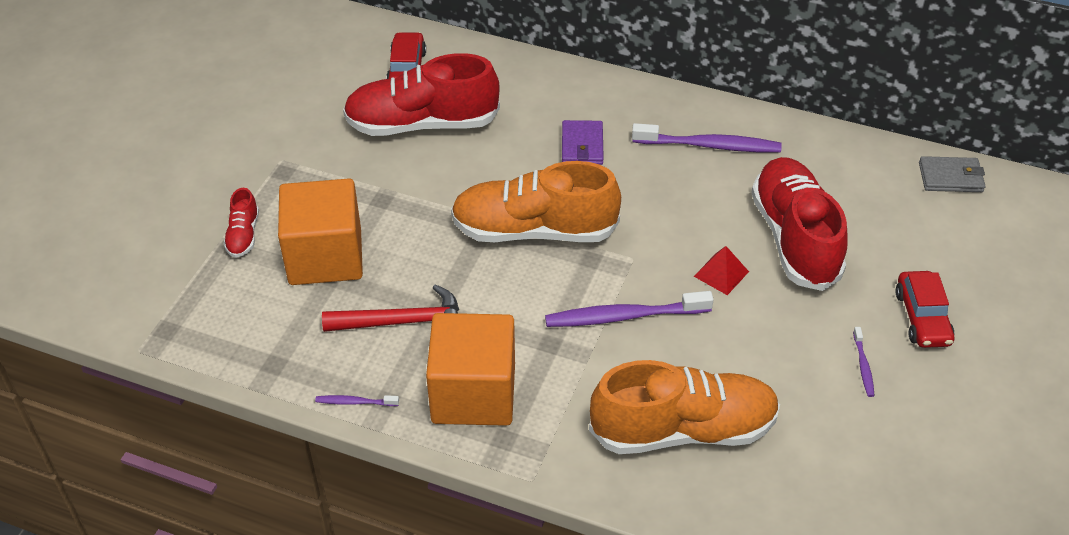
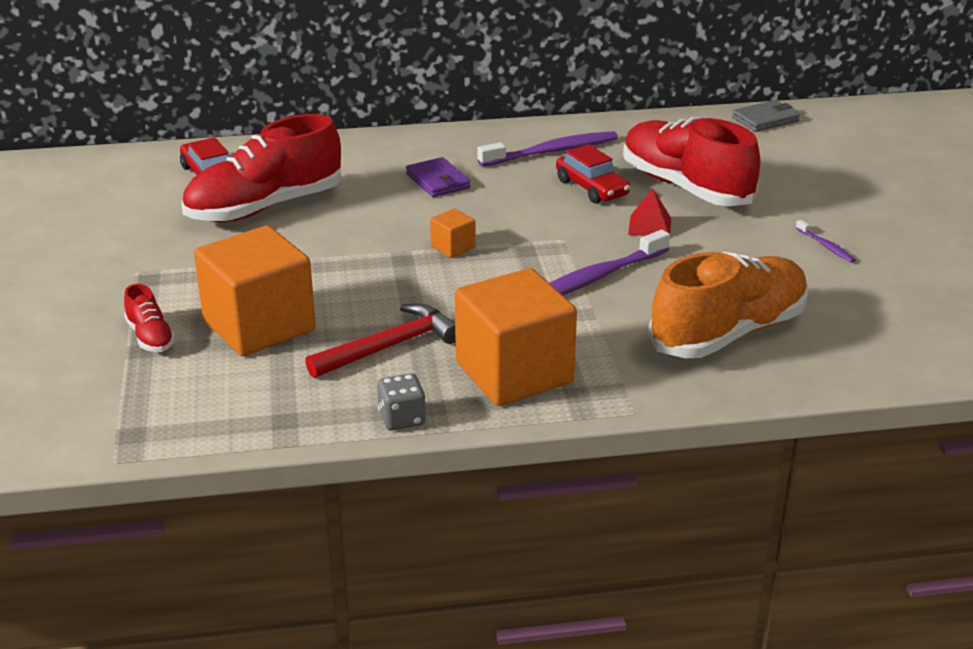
camera: 30 degrees left, 15 degrees down
purple toothbrush [315,395,399,406] -> grey dice [377,373,426,431]
orange shoe [451,161,621,242] -> orange cube [430,209,476,258]
red car [895,271,954,348] -> red car moved to [556,144,630,204]

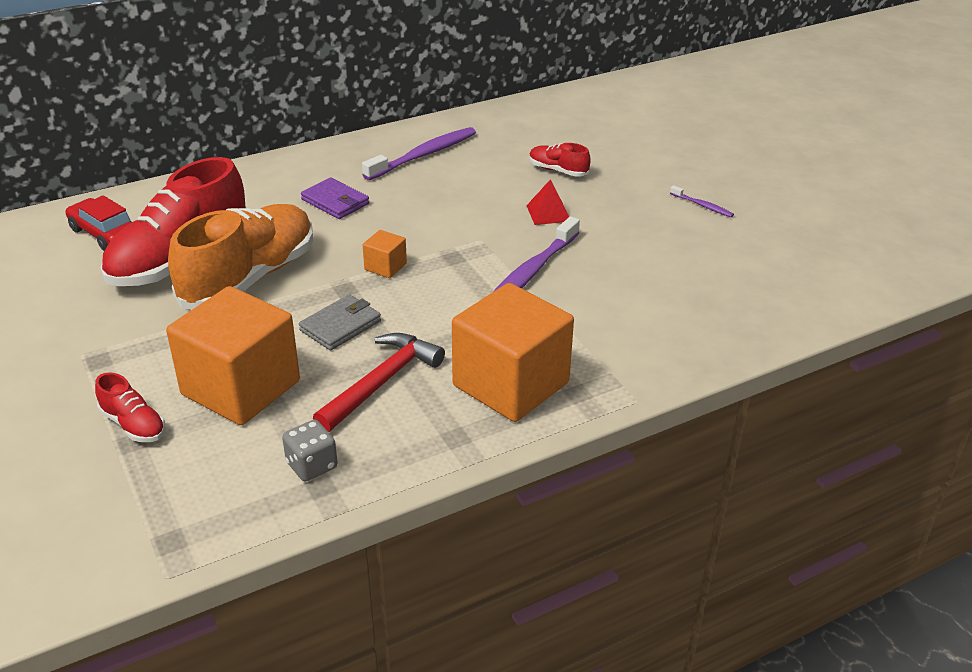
camera: 20 degrees left, 5 degrees up
grey dice [377,373,426,431] -> grey dice moved to [282,420,338,481]
red car [556,144,630,204] -> none
red shoe [623,117,760,206] -> red shoe [529,143,591,177], size x0.44
orange shoe [648,252,808,358] -> orange shoe moved to [168,204,313,309]
grey wallet [732,100,800,132] -> grey wallet moved to [299,294,381,351]

